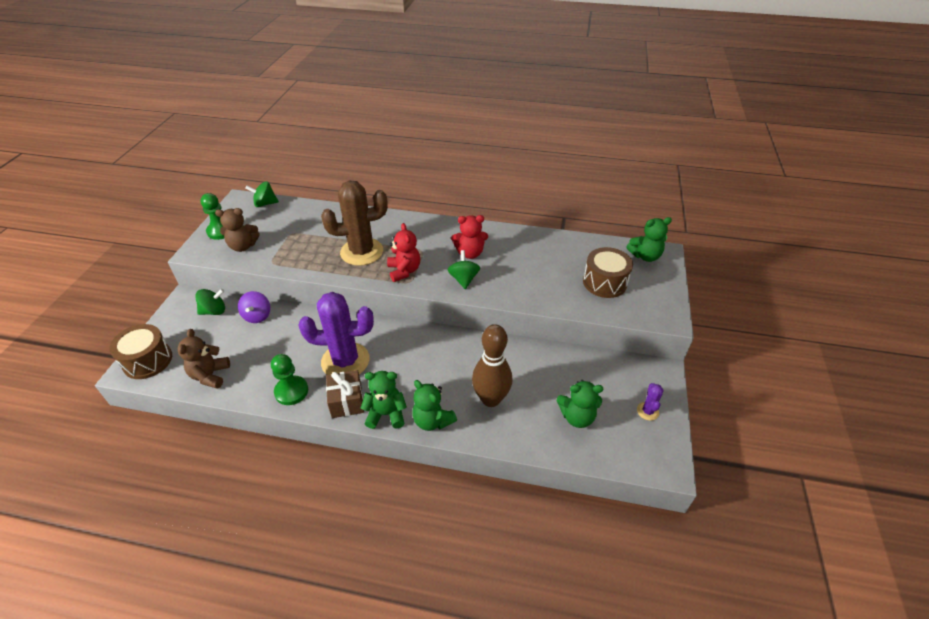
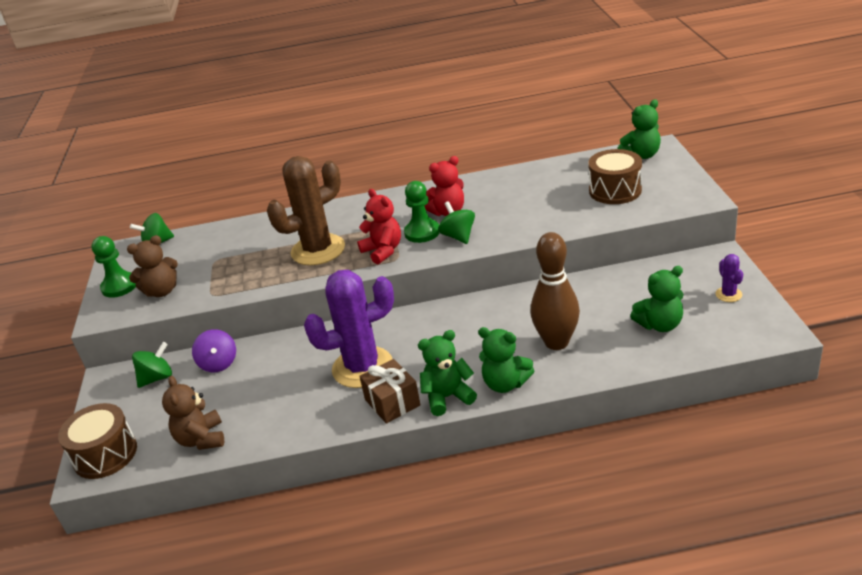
camera: 15 degrees left, 10 degrees down
green pawn [271,354,308,405] -> green pawn moved to [404,181,440,243]

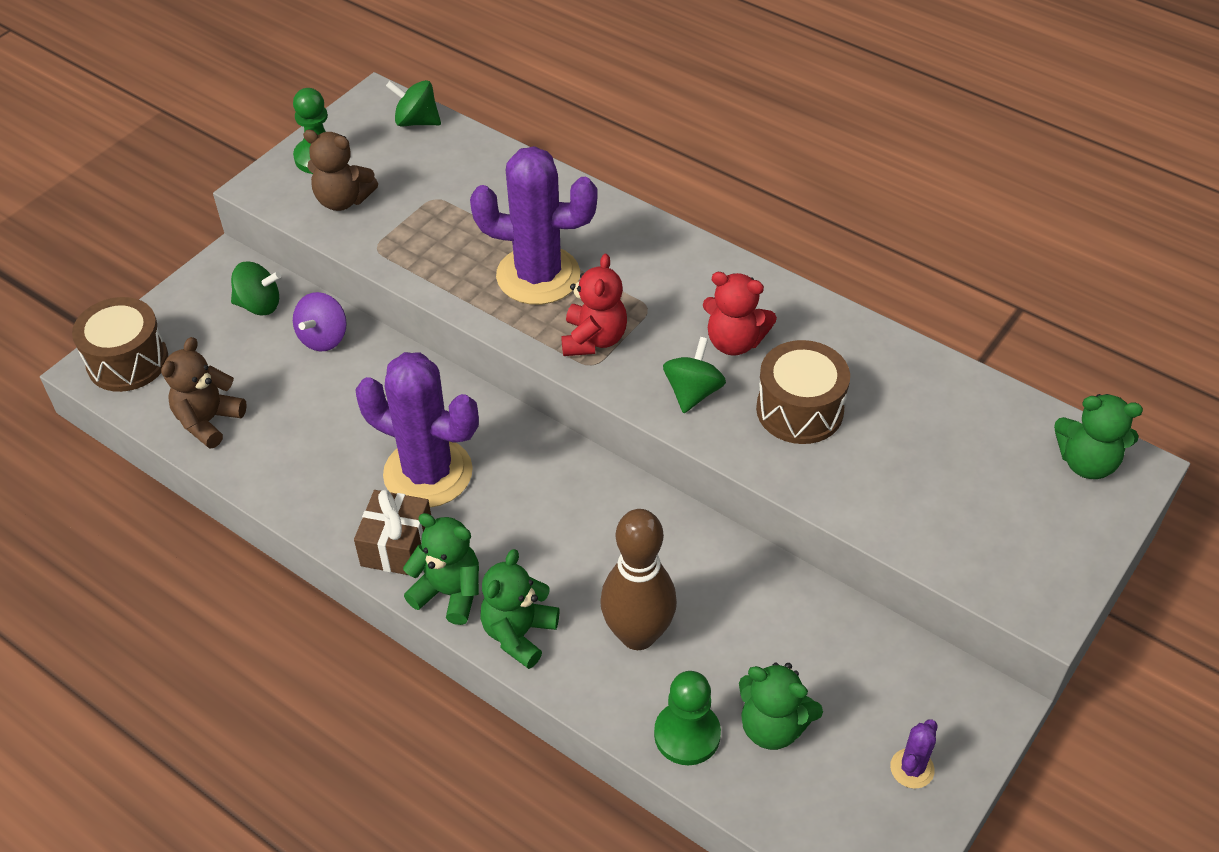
camera: 40 degrees right, 15 degrees up
brown cactus [267,156,345,265] -> purple cactus [470,146,597,305]
green pawn [404,181,440,243] -> green pawn moved to [654,671,721,765]
green teddy bear [478,327,534,393] -> green teddy bear turned 45 degrees clockwise [480,549,559,669]
brown drum [588,149,642,204] -> brown drum moved to [756,340,850,444]

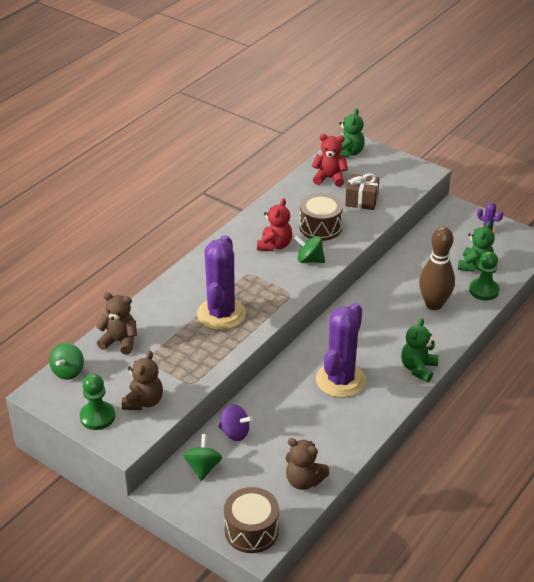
camera: 90 degrees left, 10 degrees down
brown gift [354,490,431,575] -> brown gift moved to [345,173,380,210]
green teddy bear [480,549,559,669] -> none
red teddy bear [561,254,627,356] -> red teddy bear moved to [312,134,348,187]
none -> brown teddy bear [96,292,137,354]

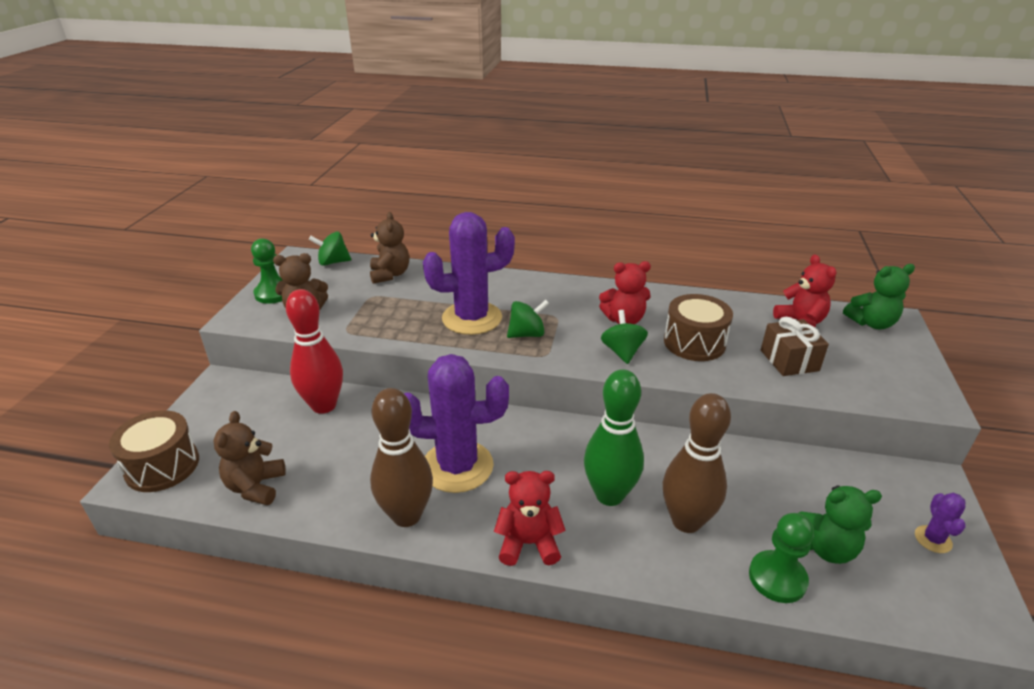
camera: 65 degrees right, 5 degrees down
green spinning top [184,434,222,481] -> green spinning top moved to [507,300,549,338]
purple spinning top [218,404,253,441] -> red bowling pin [286,289,343,414]
green teddy bear [401,318,439,382] -> red teddy bear [494,471,566,566]
none -> brown bowling pin [370,388,433,527]
none -> green bowling pin [584,369,644,506]

